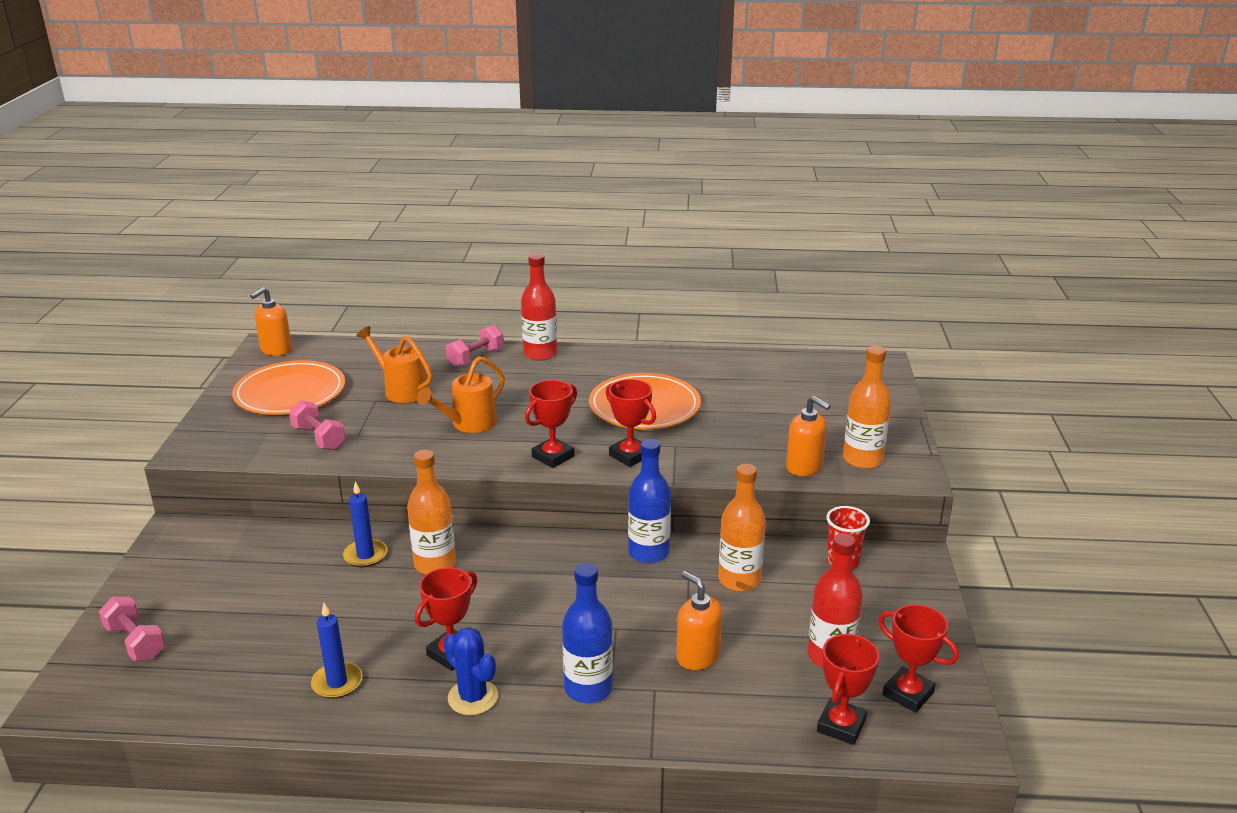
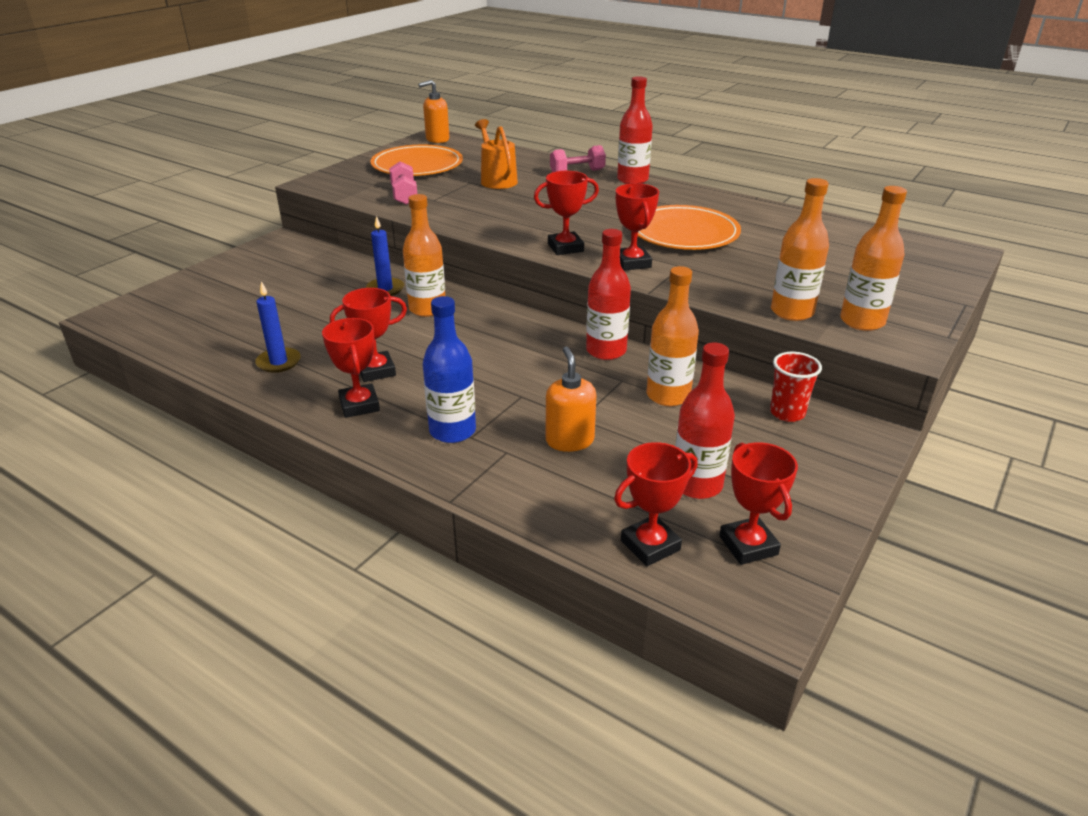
camera: 30 degrees right, 5 degrees up
pink dumbbell [99,597,165,661] -> none
orange watering can [417,356,505,433] -> none
blue cactus [444,627,498,715] -> red trophy [322,318,380,418]
blue bottle [628,439,671,563] -> red bottle [586,229,631,360]
orange soap dispenser [786,396,831,476] -> orange bottle [771,178,829,321]

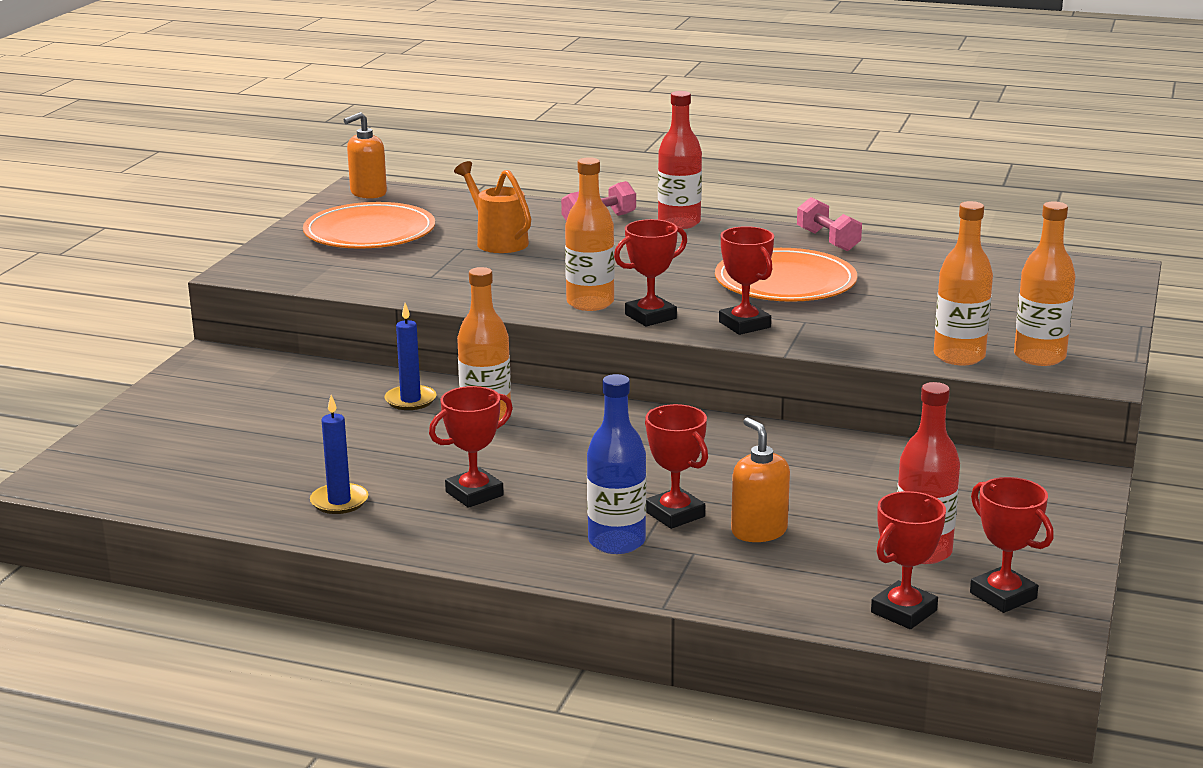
camera: 15 degrees left, 10 degrees down
red trophy [322,318,380,418] -> red trophy moved to [645,404,708,529]
pink dumbbell [389,161,417,205] -> pink dumbbell moved to [797,197,862,251]
red bottle [586,229,631,360] -> none
orange bottle [647,266,699,406] -> orange bottle moved to [565,157,615,311]
red cup [770,352,822,422] -> none

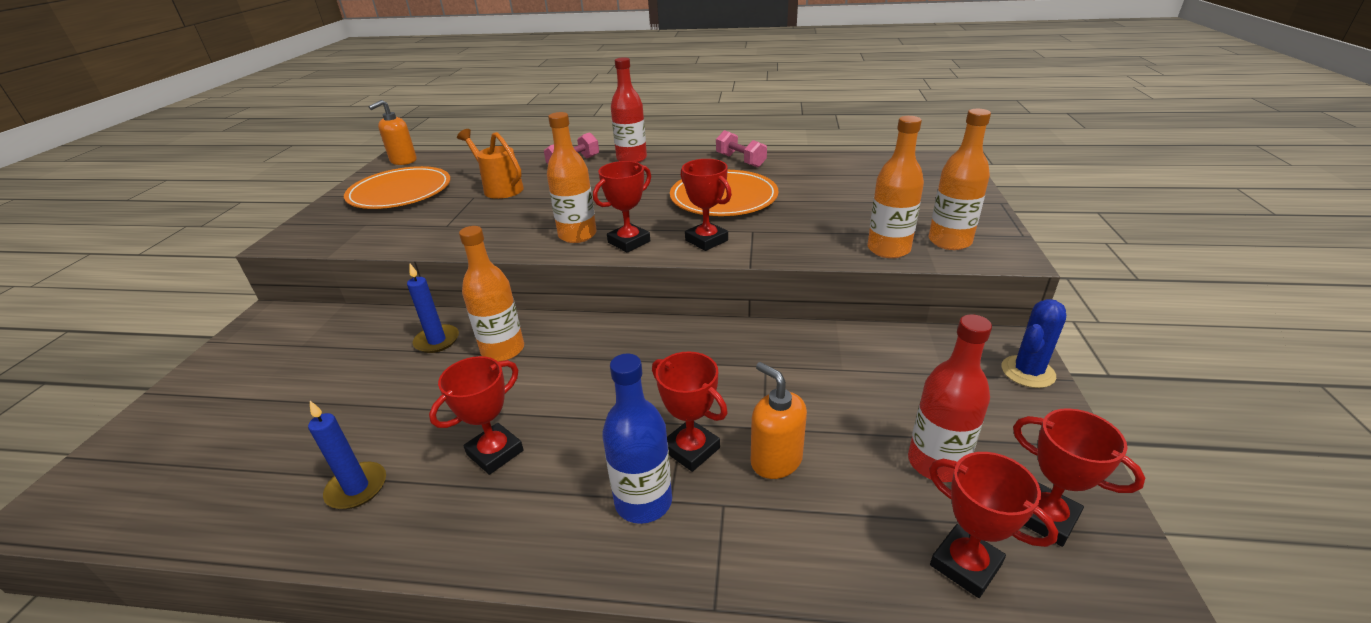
camera: 10 degrees left, 10 degrees up
red trophy [871,491,946,629] -> red trophy turned 75 degrees counterclockwise [929,452,1058,598]
none -> blue cactus [1002,299,1066,388]

